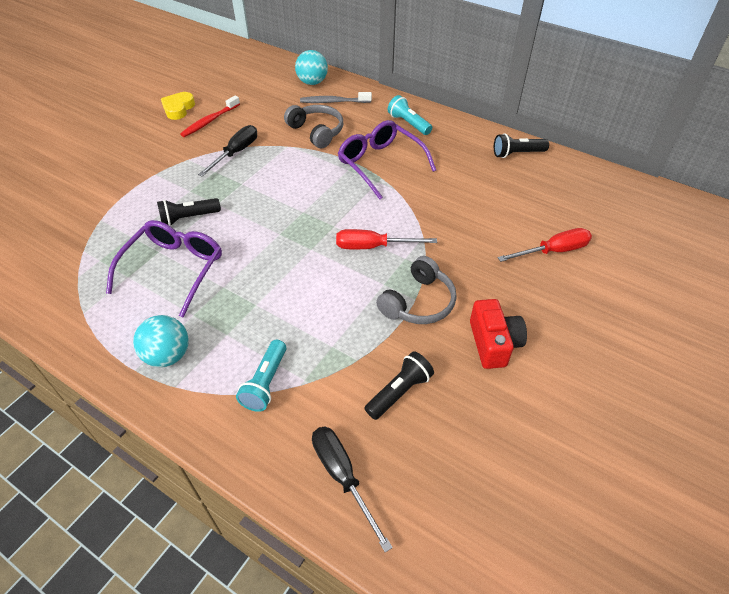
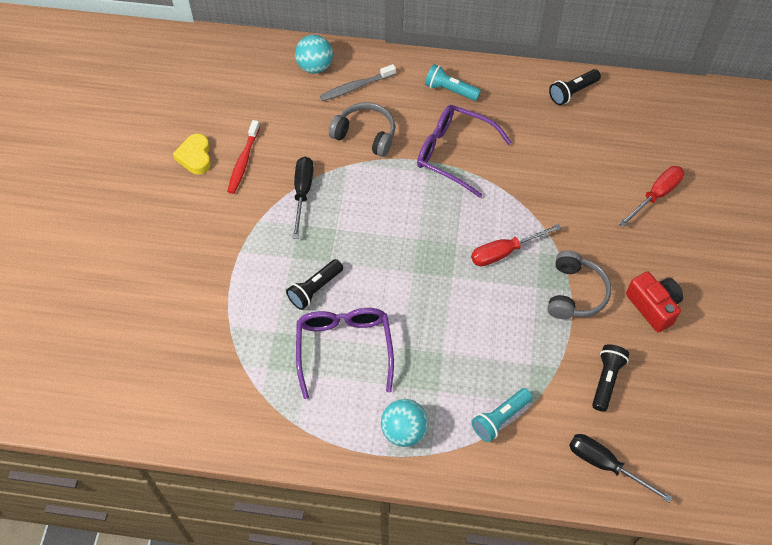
camera: 25 degrees left, 10 degrees up
turquoise flashlight [236,340,286,412] -> turquoise flashlight turned 60 degrees clockwise [471,388,533,442]

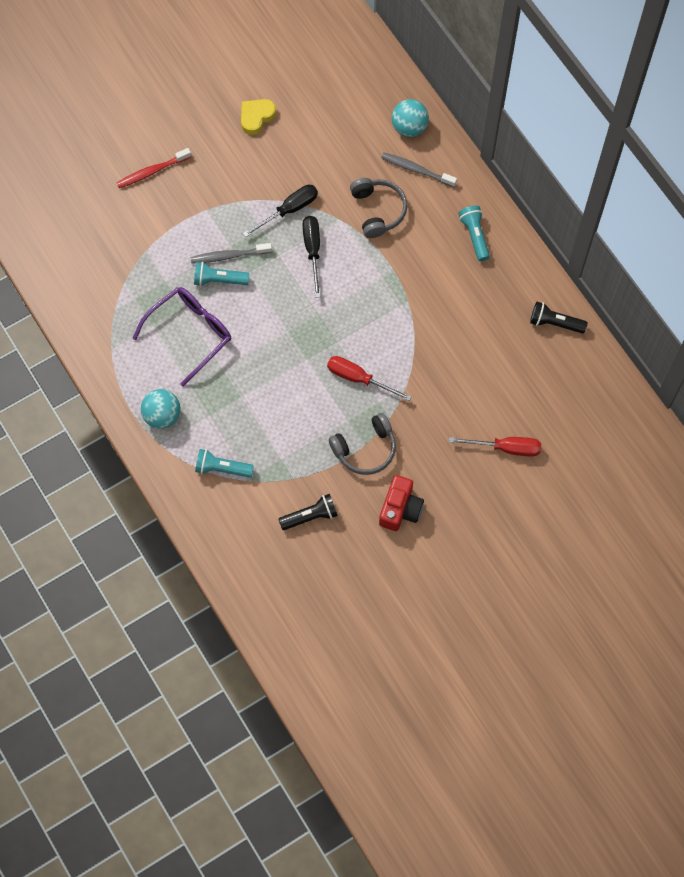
camera: 50 degrees right, 10 degrees up
red toothbrush [227,120,260,194] -> red toothbrush moved to [117,148,191,188]
black flashlight [286,259,343,310] -> turquoise flashlight [194,262,249,286]
purple glasses [417,105,512,198] -> none
black screwdriver [569,434,673,503] -> black screwdriver moved to [302,216,321,298]
none -> grey toothbrush [191,243,272,264]

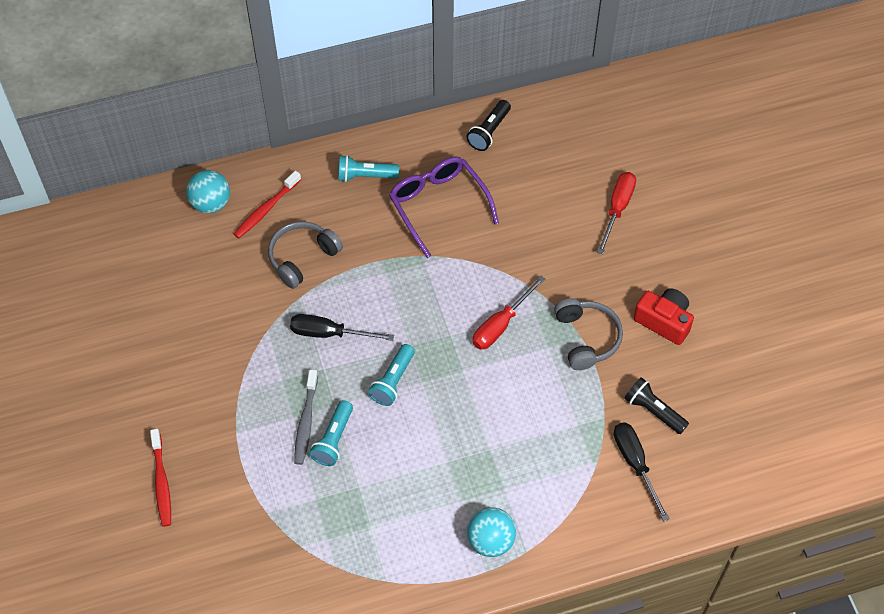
camera: 75 degrees left, 10 degrees down
purple glasses [132,287,231,386] -> purple glasses moved to [389,157,499,258]
turquoise flashlight [195,449,254,478] -> turquoise flashlight moved to [368,344,415,406]
yellow heart [241,99,276,135] -> none
black screwdriver [243,185,318,237] -> black screwdriver moved to [614,422,669,522]
black flashlight [279,494,338,530] -> black flashlight turned 45 degrees counterclockwise [624,377,689,434]
grey headphones [350,178,407,238] -> grey headphones turned 45 degrees counterclockwise [268,221,343,289]
grey toothbrush [381,152,457,187] -> red toothbrush [234,171,301,238]

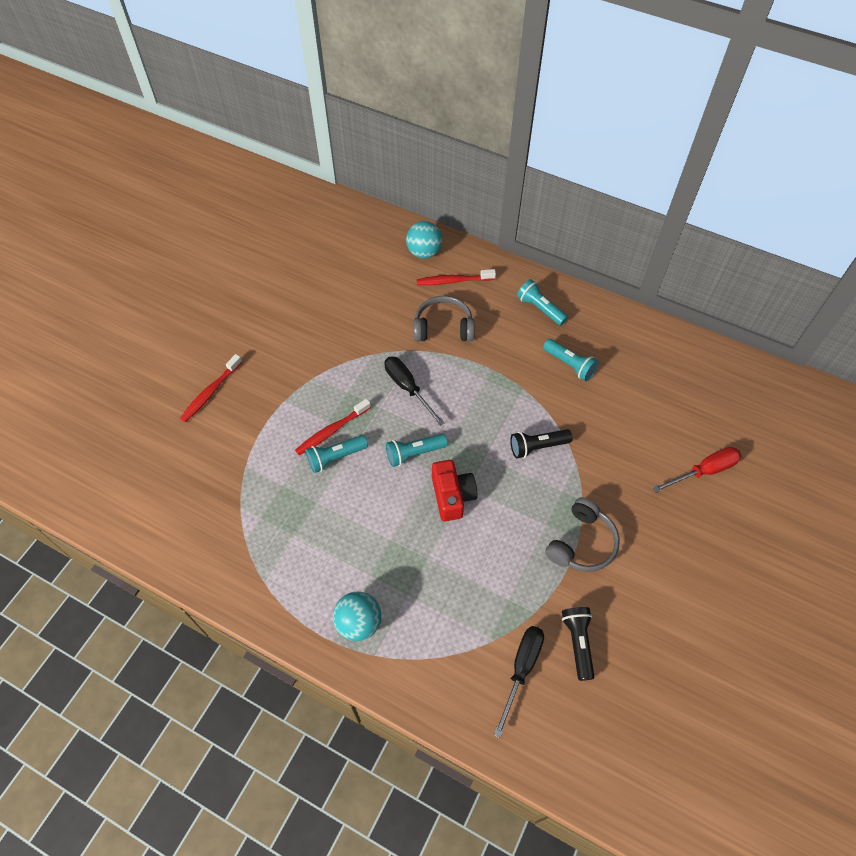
camera: 45 degrees right, 0 degrees up
grey toothbrush [294,370,318,465] -> red toothbrush [295,398,371,455]
purple glasses [389,157,499,258] -> turquoise flashlight [543,339,599,381]
black flashlight [466,100,511,151] -> black flashlight moved to [510,429,573,458]
red screwdriver [472,276,546,350] -> none
red camera [634,288,694,345] -> red camera moved to [432,460,478,521]

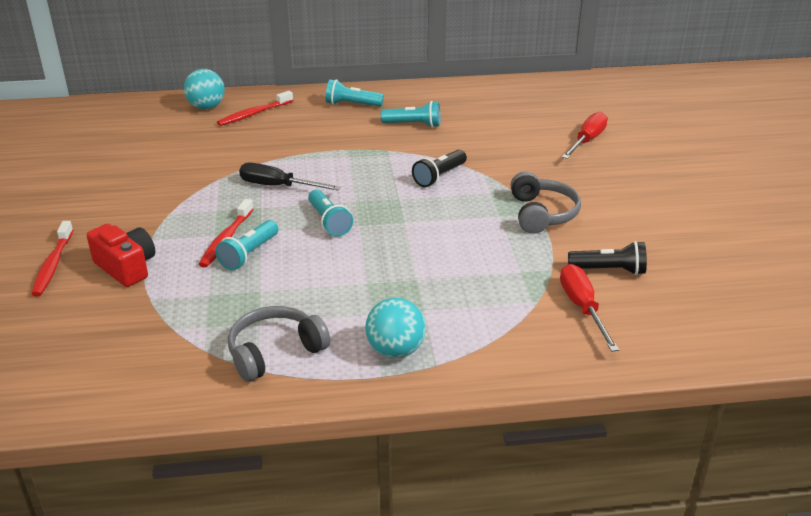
camera: 35 degrees left, 25 degrees down
turquoise flashlight [386,434,448,467] -> turquoise flashlight turned 60 degrees counterclockwise [308,189,353,237]
grey headphones [414,296,475,341] -> grey headphones moved to [228,306,330,382]
red camera [432,460,478,521] -> red camera moved to [87,224,156,287]
black screwdriver [494,626,544,738] -> red screwdriver [560,264,619,352]
black flashlight [562,607,595,681] -> black flashlight turned 135 degrees clockwise [568,241,647,275]

